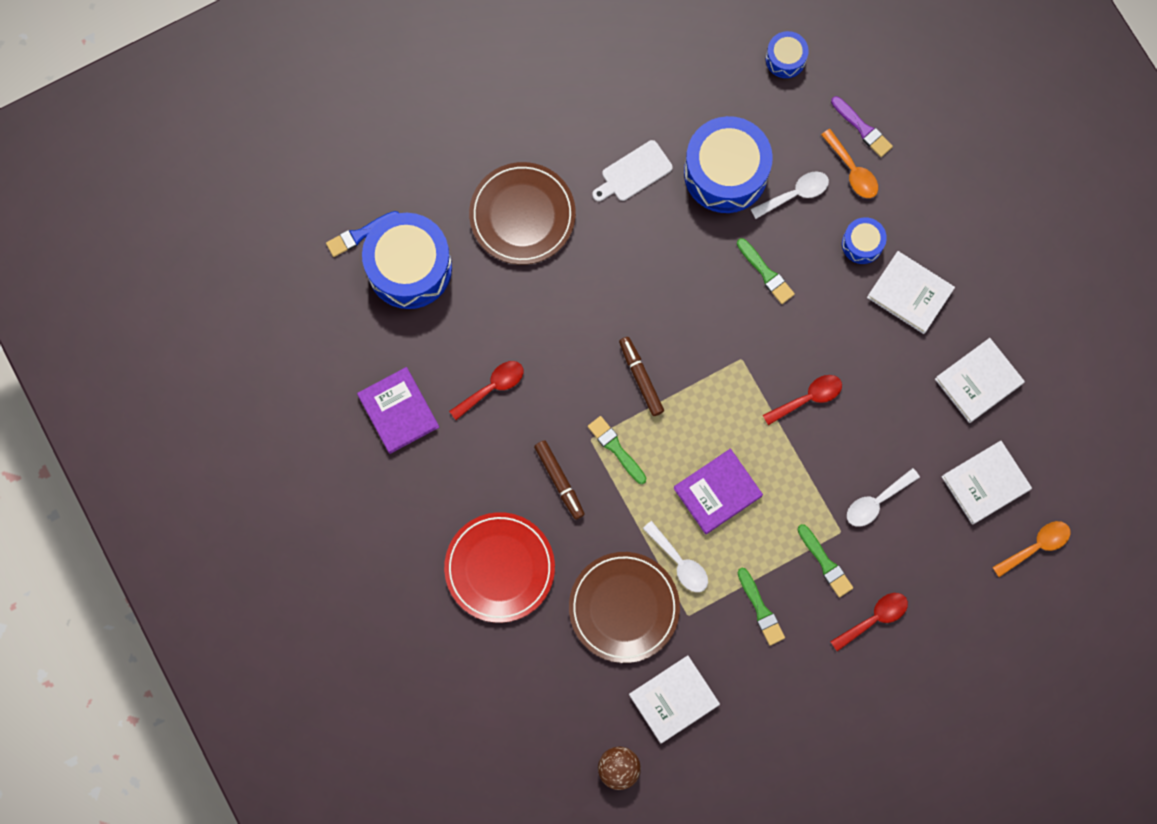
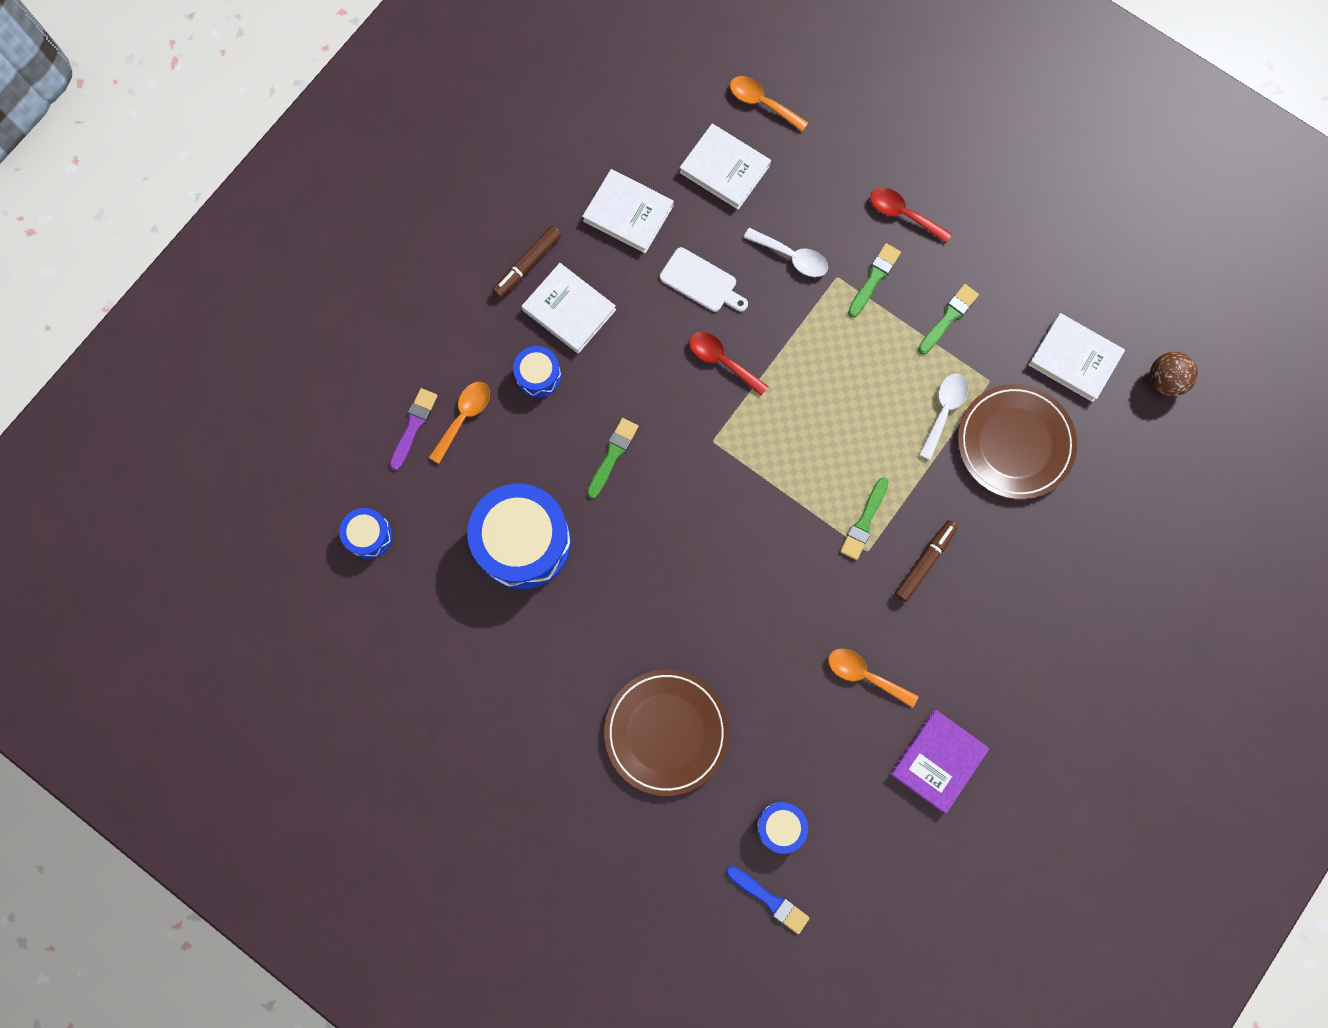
camera: 115 degrees left, 0 degrees up
blue drum [362,213,452,309] -> blue drum [757,802,808,854], size x0.49
red plate [444,512,555,623] -> none
red spoon [449,361,523,420] -> orange spoon [828,648,918,708]
white cutting board [592,140,673,201] -> white cutting board moved to [660,247,748,312]
brown marker [619,337,664,416] -> brown marker moved to [493,226,561,298]
purple book [673,449,763,534] -> none
white spoon [751,171,829,219] -> none
white book [867,251,955,334] -> white book turned 60 degrees counterclockwise [522,263,616,354]

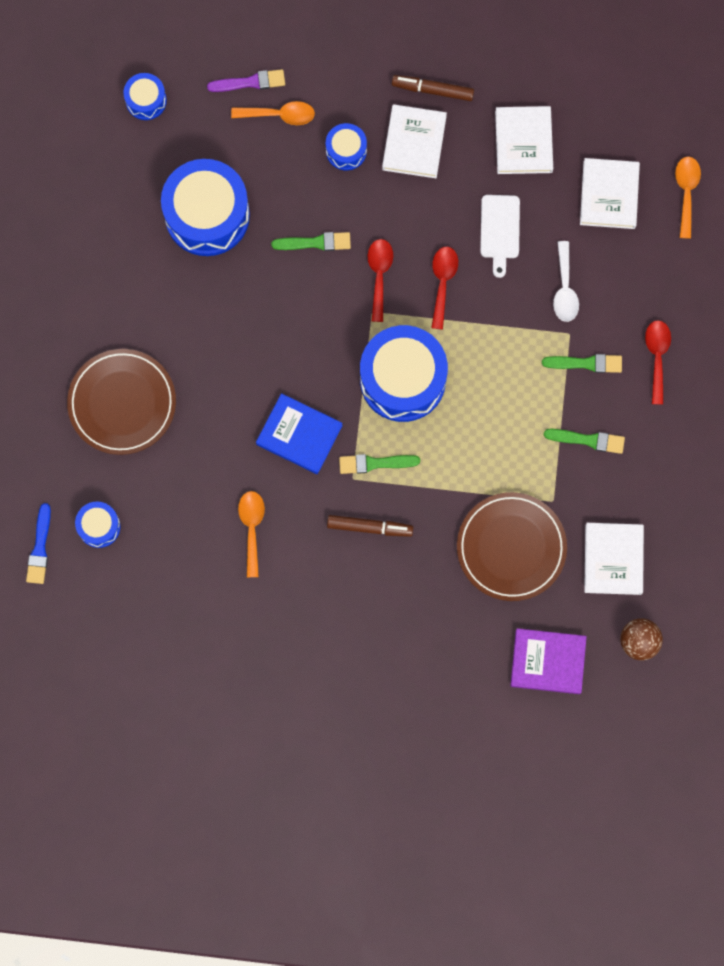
camera: 60 degrees right, 0 degrees up
purple book [890,710,989,813] -> purple book moved to [511,628,587,694]
white spoon [919,373,968,460] -> none
none -> blue book [256,393,343,474]
none -> blue drum [360,325,448,422]
none -> red spoon [368,239,393,322]

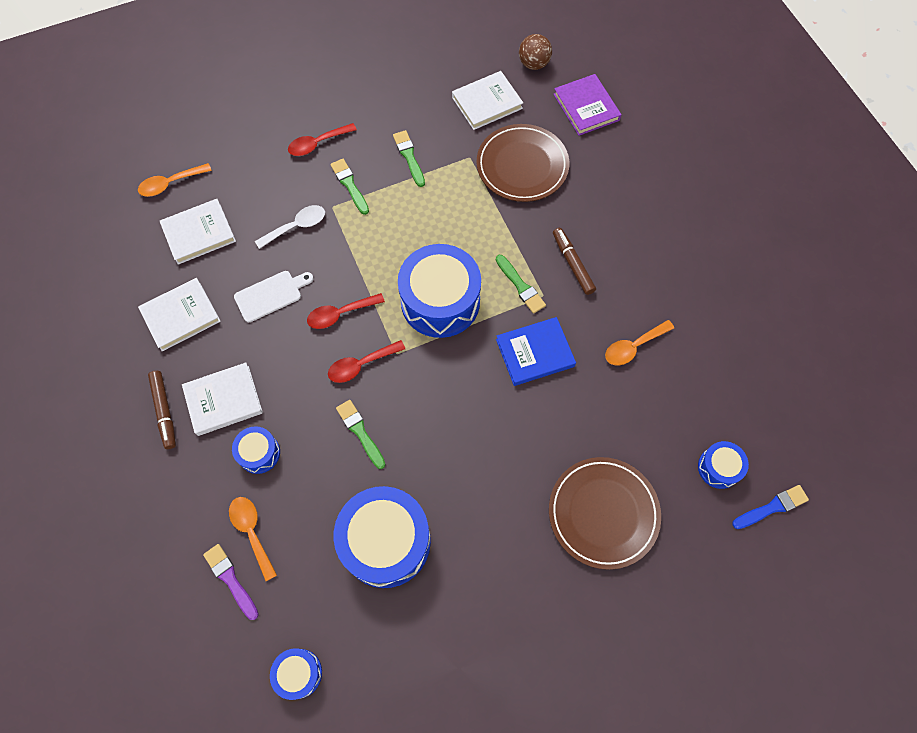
camera: 120 degrees left, 10 degrees down
blue book [256,393,343,474] -> blue book turned 75 degrees clockwise [496,317,576,386]

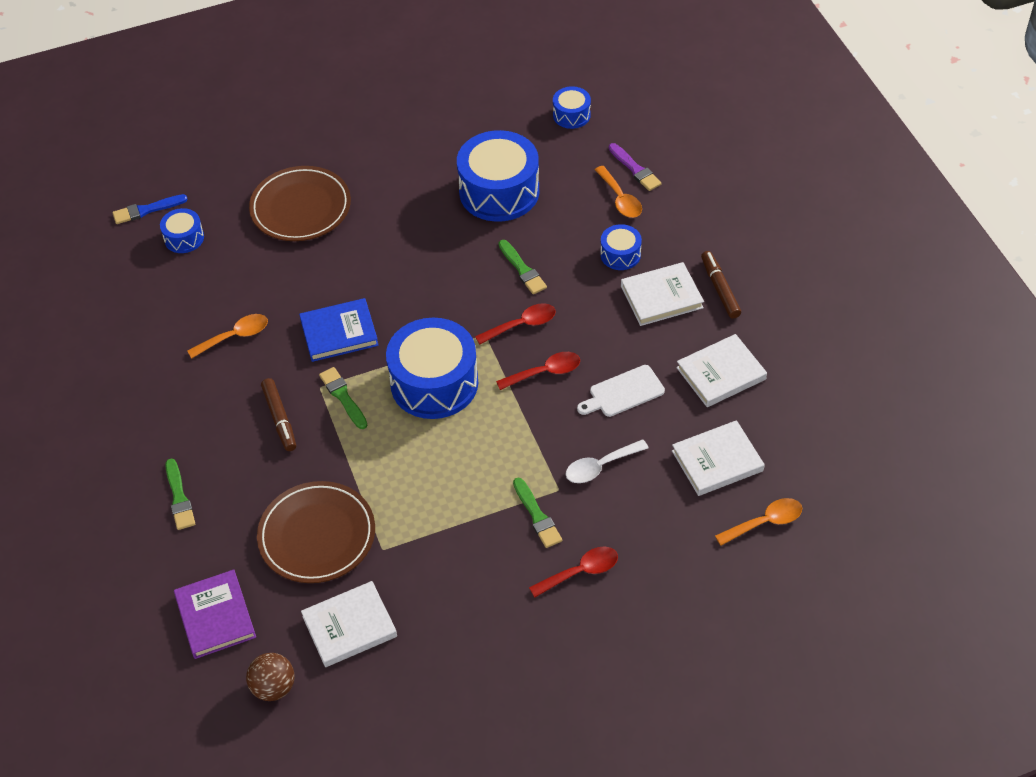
camera: 175 degrees left, 15 degrees down
green brush [393,130,425,187] -> green brush moved to [165,458,195,530]

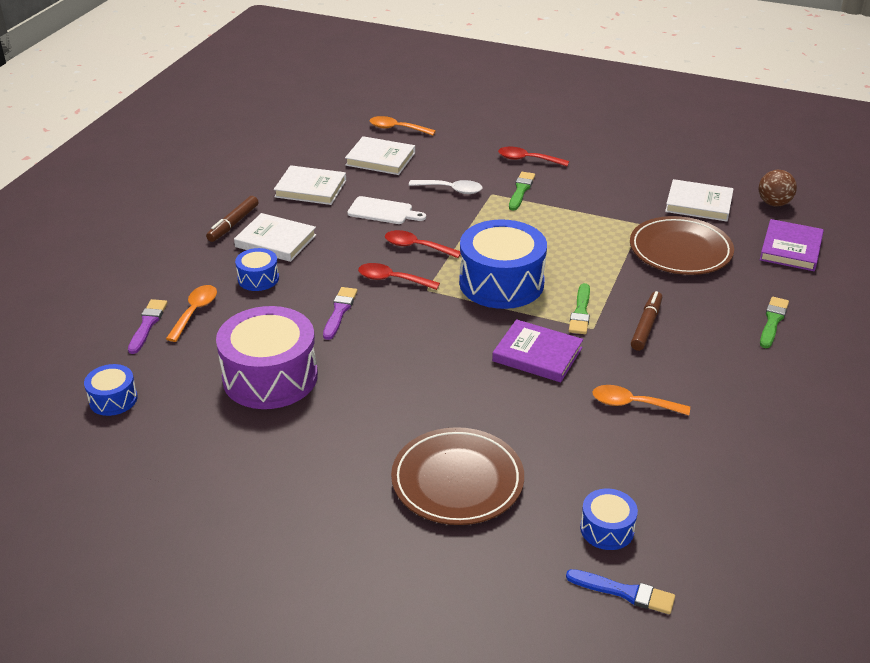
camera: 140 degrees left, 15 degrees down
blue book [299,298,379,362] -> purple book [492,319,583,382]
blue drum [457,130,539,222] -> purple drum [216,306,318,409]
green brush [499,240,547,294] -> purple brush [323,287,357,340]

